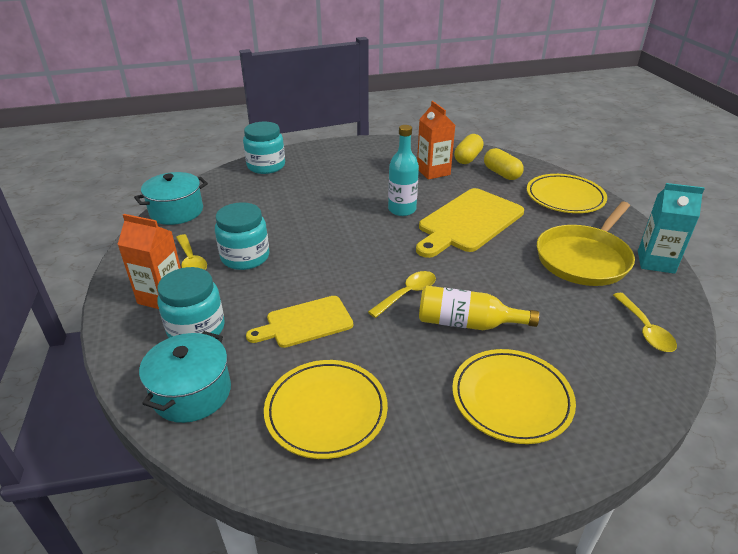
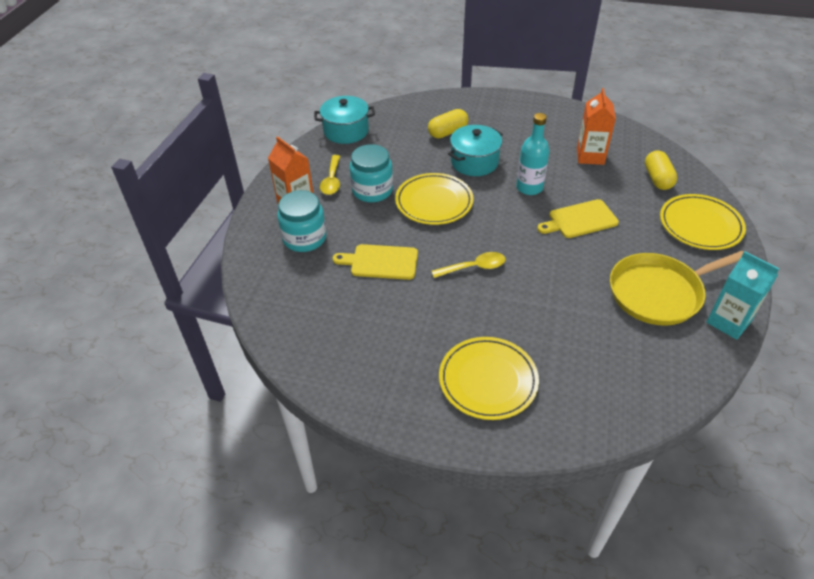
camera: 30 degrees right, 10 degrees up
turquoise pot [139,331,231,423] -> turquoise pot moved to [448,125,503,176]
turquoise jar [243,122,285,174] -> none
yellow plate [264,360,388,459] -> yellow plate moved to [395,173,474,225]
yellow cutting board [416,188,524,258] -> yellow cutting board [537,199,619,238], size x0.62
yellow bottle [419,285,539,330] -> none
yellow capsule [454,134,484,164] -> yellow capsule moved to [428,109,468,138]
yellow spoon [613,293,677,352] -> none

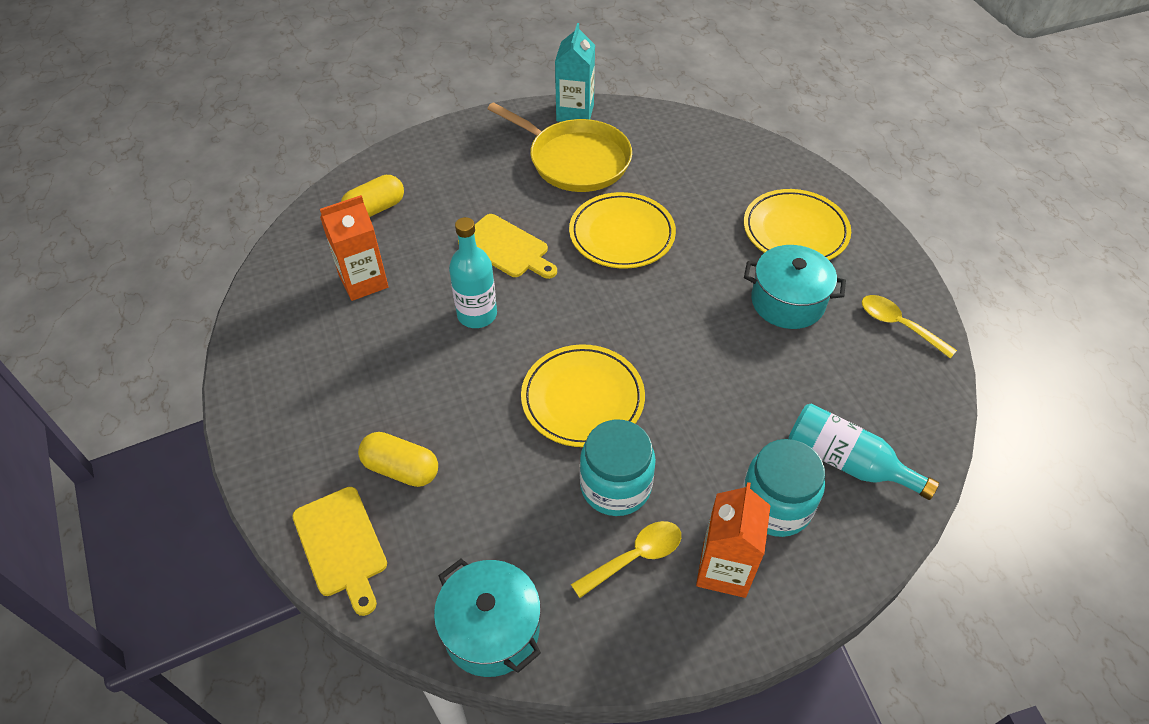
camera: 125 degrees left, 5 degrees up
yellow cutting board [333,244,418,280] -> yellow cutting board moved to [292,487,387,616]
yellow spoon [431,252,506,278] -> yellow spoon moved to [862,295,957,358]
turquoise pot [448,125,503,176] -> turquoise pot moved to [744,245,846,329]
yellow plate [660,194,746,250] -> yellow plate moved to [569,192,676,269]
none -> turquoise bottle [788,403,939,500]

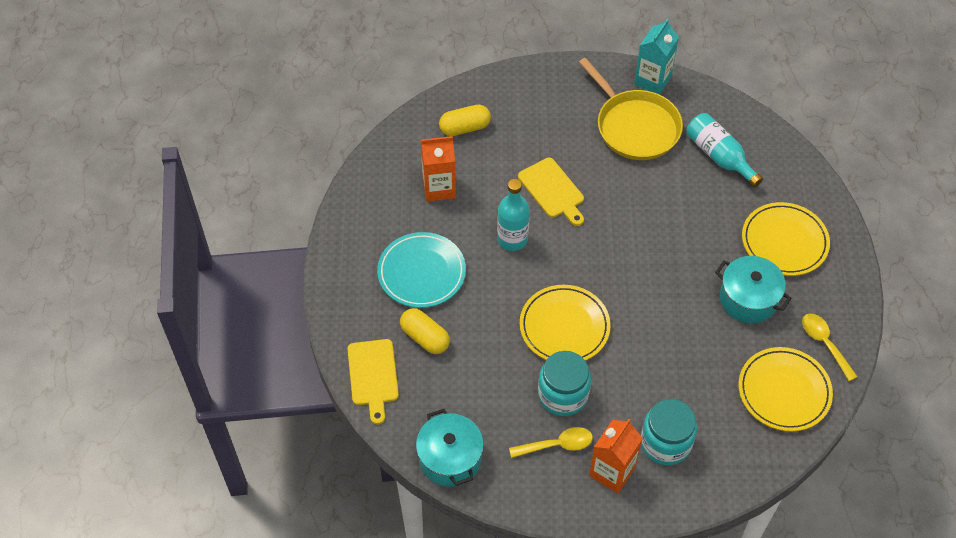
camera: 20 degrees right, 5 degrees up
yellow plate [569,192,676,269] -> yellow plate moved to [738,347,833,431]
turquoise bottle [788,403,939,500] -> turquoise bottle moved to [686,113,763,187]
none -> turquoise plate [377,232,466,308]

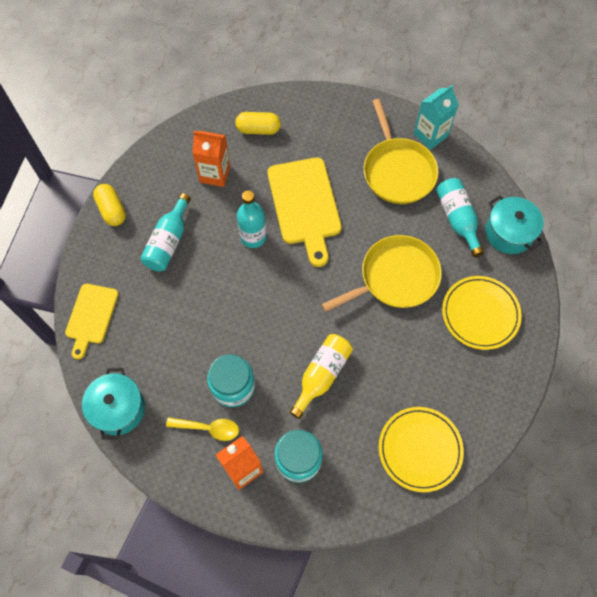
camera: 20 degrees right, 10 degrees up
turquoise plate [377,232,466,308] -> turquoise bottle [140,193,191,272]
yellow capsule [400,308,450,354] -> yellow capsule moved to [93,184,126,226]
yellow cutting board [518,158,584,226] -> yellow cutting board [268,157,342,267], size x1.63
yellow plate [520,285,611,361] -> none
turquoise pot [715,256,792,323] -> turquoise pot moved to [485,195,544,254]
yellow spoon [802,313,858,381] -> none
none -> yellow bottle [290,334,353,419]
none -> yellow pan [322,235,442,312]

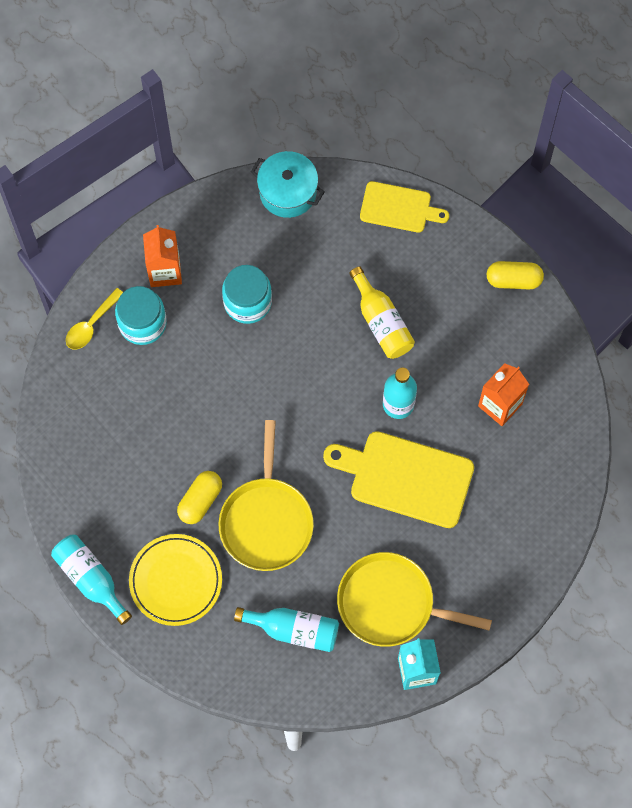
camera: 120 degrees right, 5 degrees up
yellow cutting board [65,284,119,359] -> yellow cutting board turned 150 degrees clockwise [360,181,449,233]
turquoise bottle [140,193,191,272] -> turquoise bottle moved to [51,534,132,625]
yellow spoon [166,417,239,441] -> yellow spoon moved to [66,288,123,350]
yellow capsule [235,112,281,135] -> yellow capsule moved to [177,471,222,524]
yellow bottle [290,334,353,419] -> yellow bottle moved to [349,266,415,359]
yellow plate [379,407,464,492] -> none
turquoise pot [485,195,544,254] -> none

